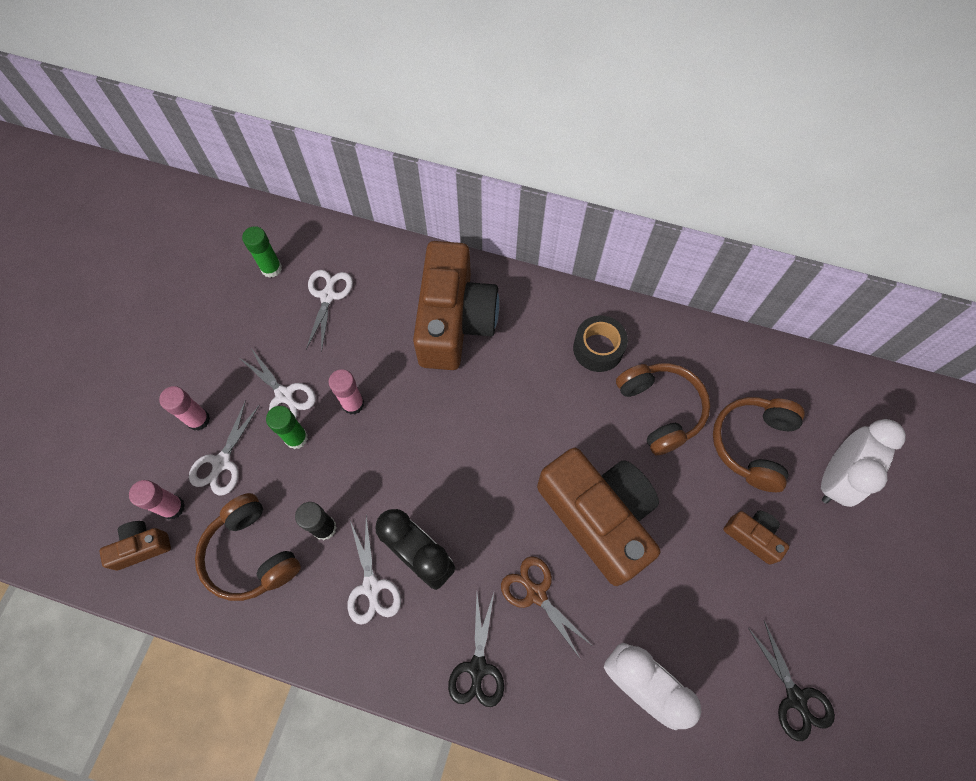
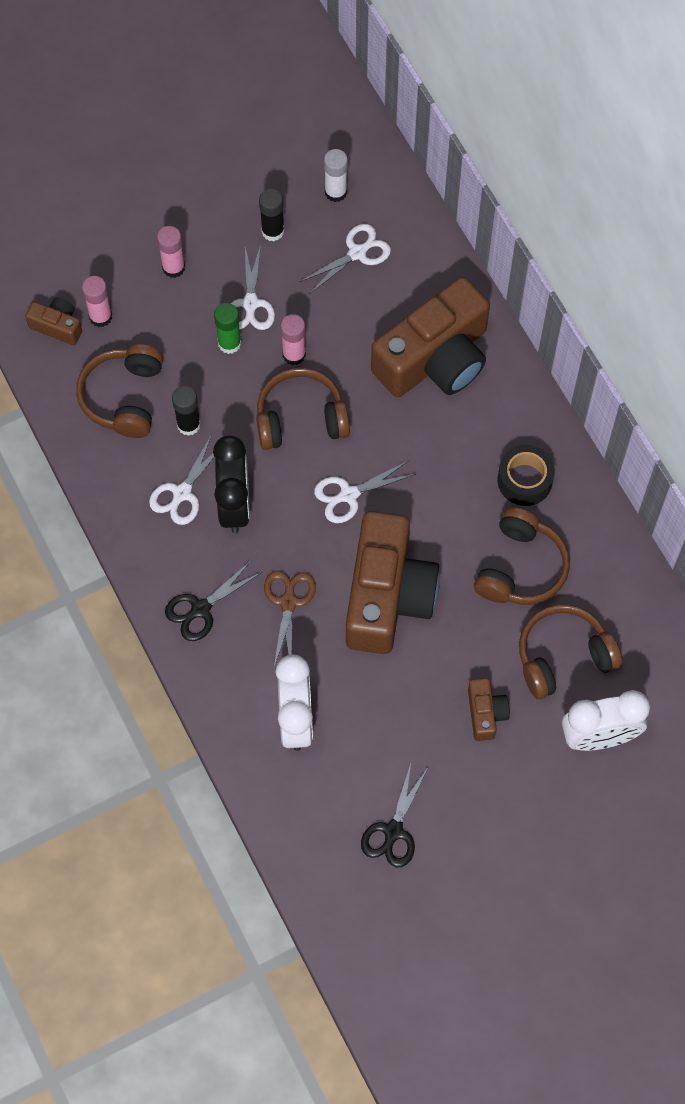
camera: 45 degrees right, 0 degrees up
white scissors [189,400,260,496] -> white scissors moved to [314,461,416,523]
green glue stick [242,226,282,278] -> white glue stick [324,149,348,202]
none -> brown headphones [256,368,350,450]
none -> black glue stick [259,189,284,241]

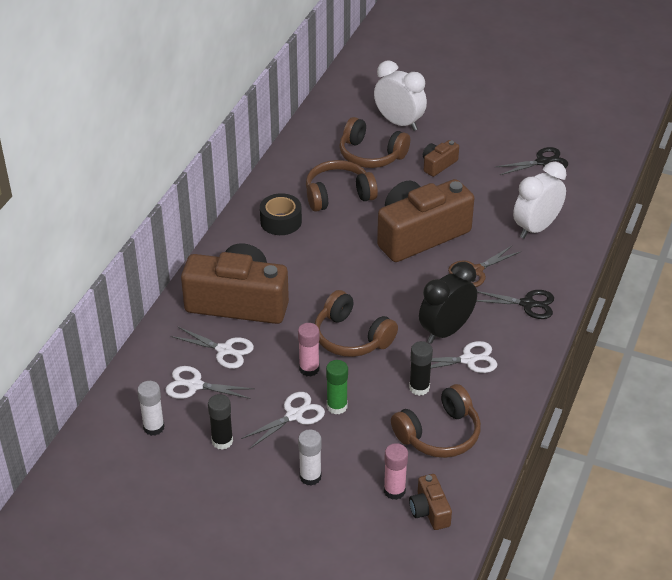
camera: 130 degrees left, 25 degrees down
pink glue stick [157,226,185,278] -> white glue stick [298,429,322,486]
white scissors [314,461,416,523] -> white scissors moved to [171,326,254,369]

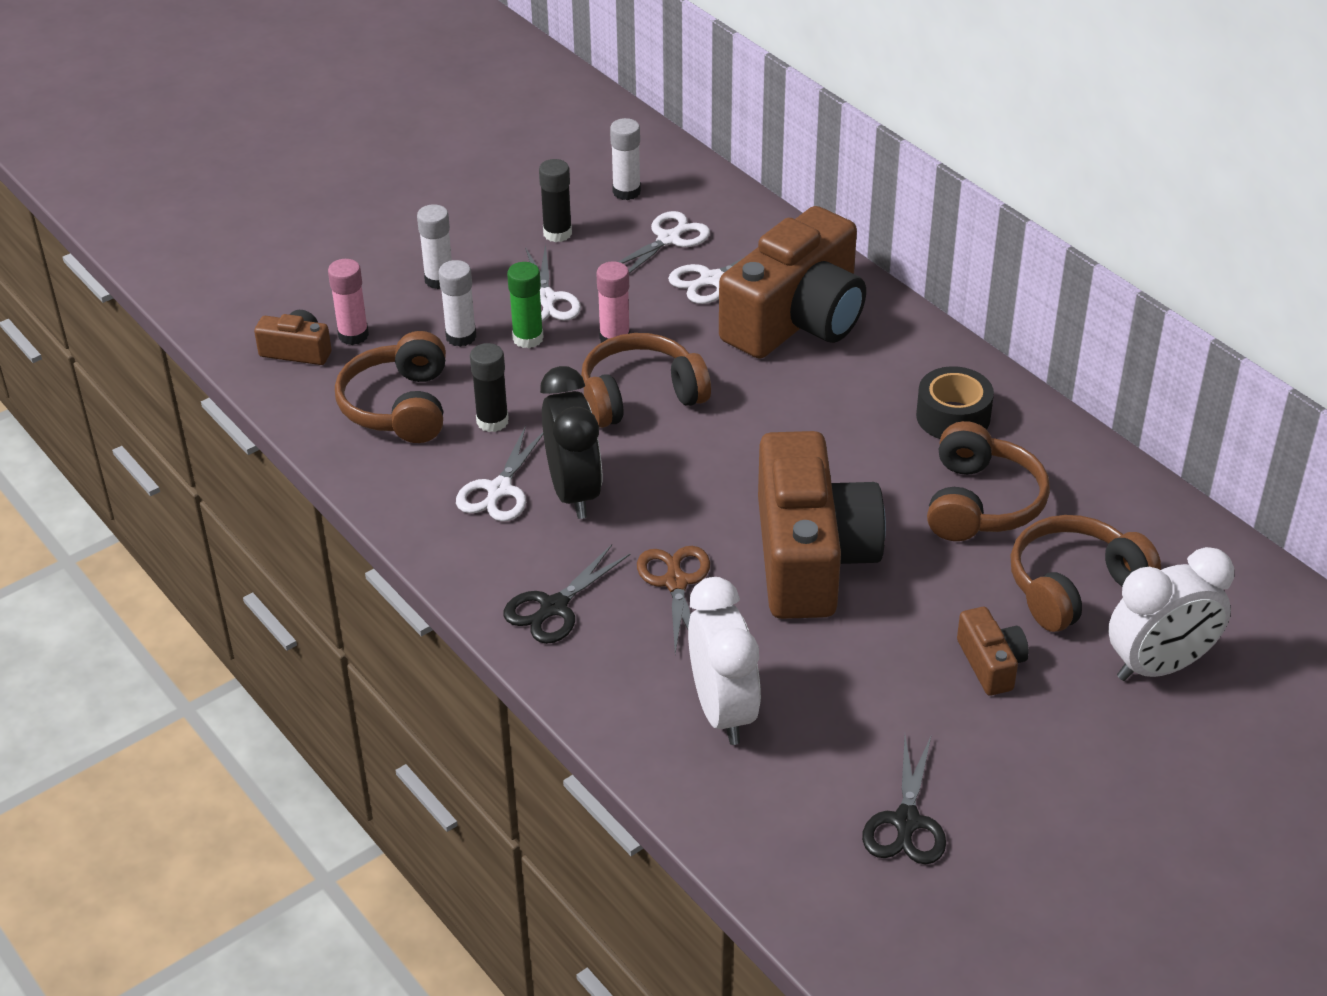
camera: 120 degrees right, 0 degrees up
none -> white glue stick [438,260,477,347]

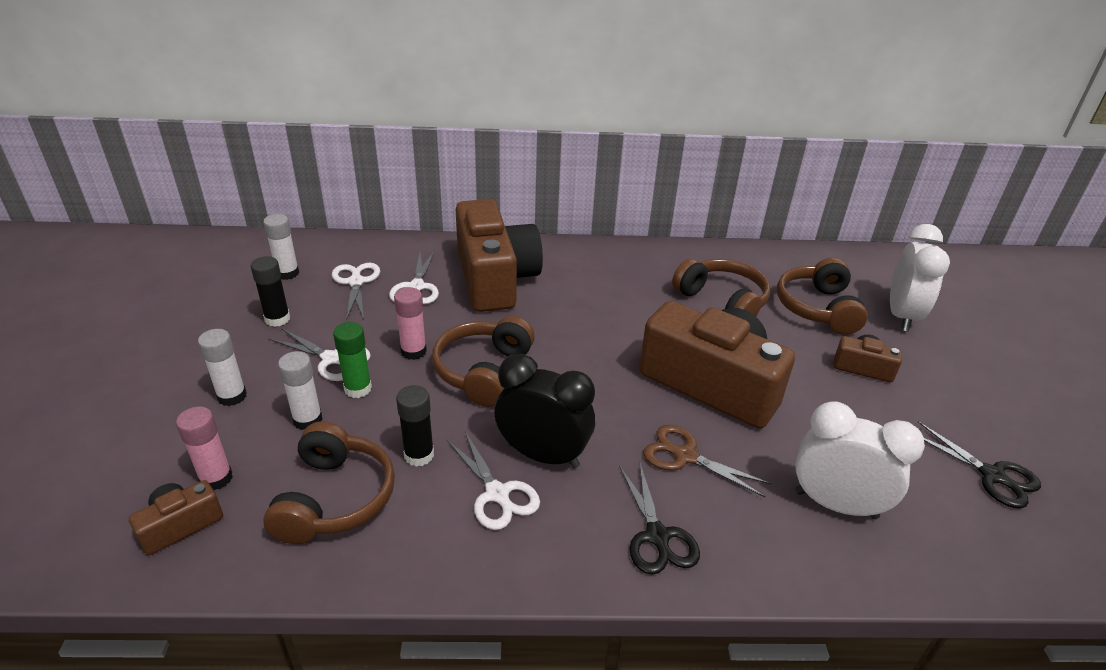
camera: 55 degrees left, 5 degrees down
brown headphones [335,331,446,443] -> brown headphones turned 120 degrees counterclockwise [263,421,395,544]
black tape [916,366,994,439] -> none

